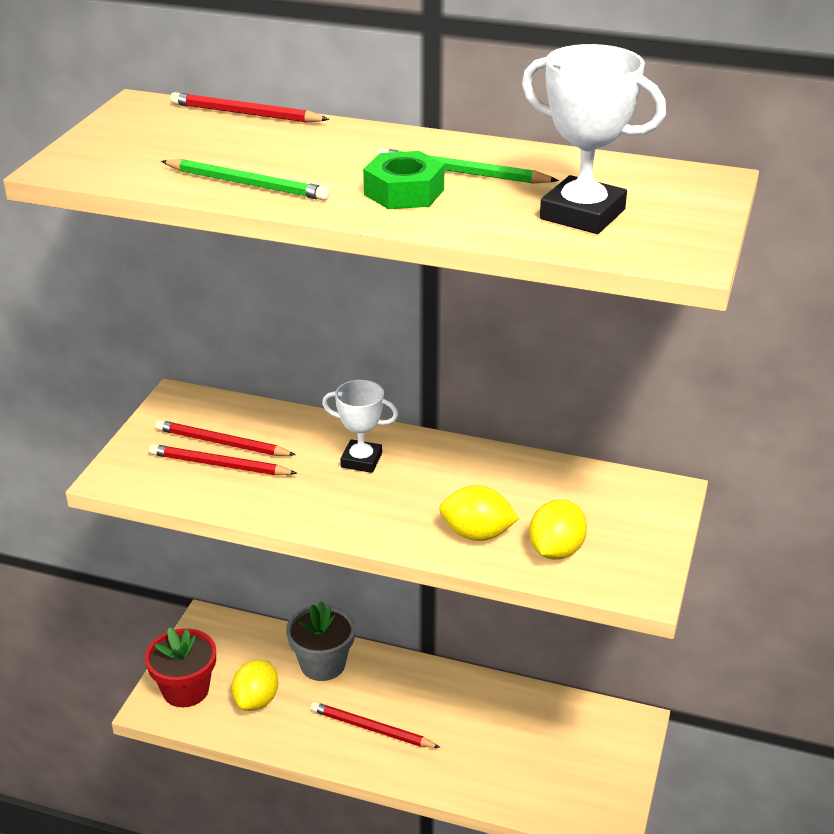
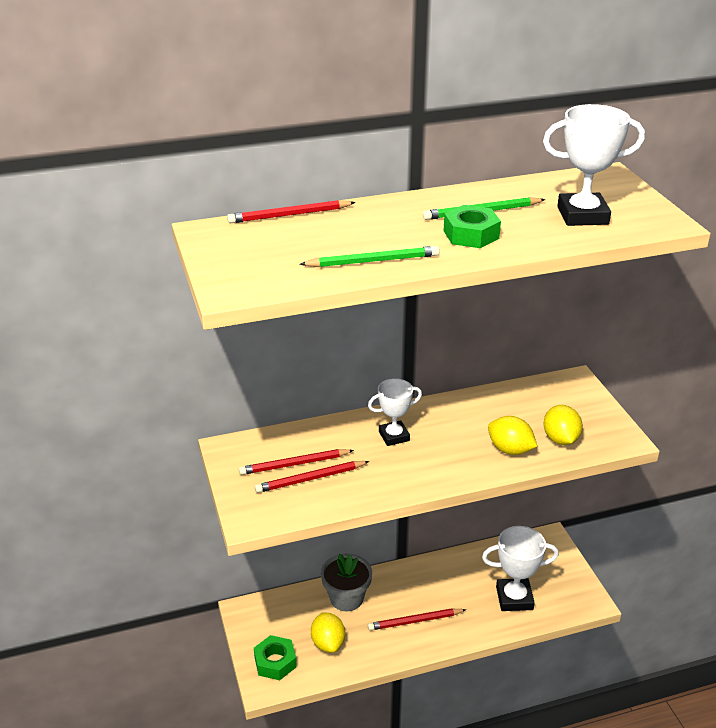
camera: 35 degrees left, 0 degrees up
red flower pot [145,627,216,707] -> green nut [254,635,297,680]
yellow lemon [439,485,519,541] -> yellow lemon turned 60 degrees clockwise [488,416,538,455]
none -> white trophy [482,526,559,611]

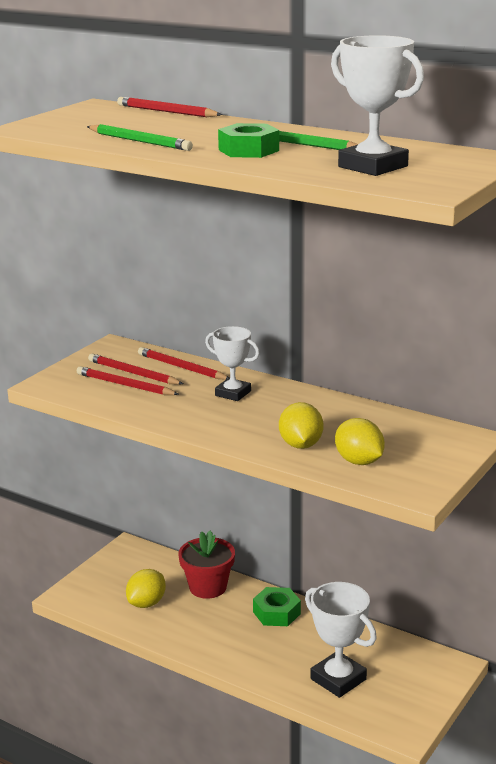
camera: 50 degrees right, 10 degrees down
green nut [254,635,297,680] -> green nut moved to [253,587,301,626]
grey flower pot [321,553,372,611] -> red flower pot [178,531,235,599]
red pencil [368,608,466,631] -> red pencil moved to [138,347,229,380]
yellow lemon [544,405,583,445] -> yellow lemon turned 75 degrees counterclockwise [335,418,385,465]

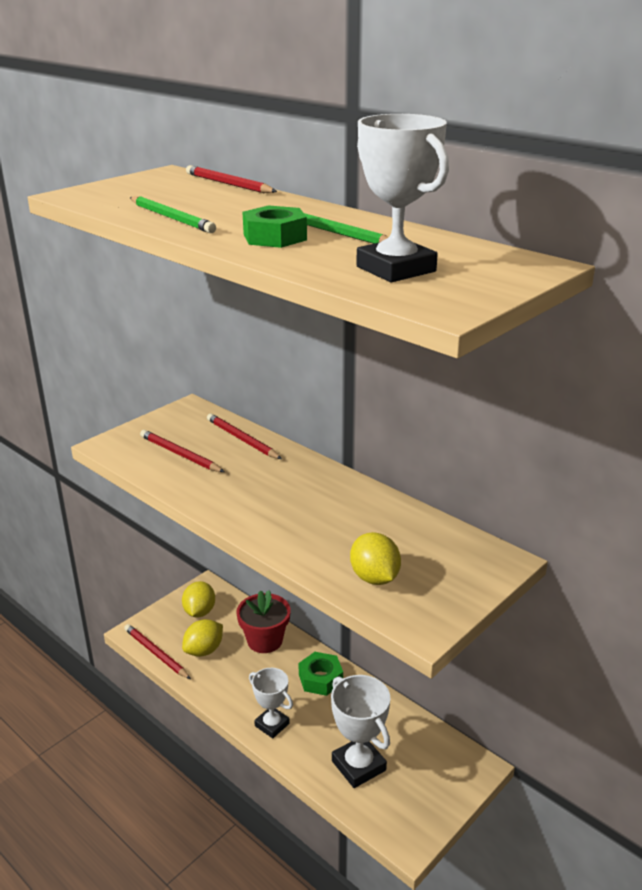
camera: 10 degrees right, 5 degrees up
red pencil [88,354,183,385] -> red pencil moved to [124,624,191,679]
white trophy [205,326,260,401] -> white trophy moved to [249,668,293,738]
yellow lemon [279,402,323,449] -> yellow lemon moved to [182,581,215,618]

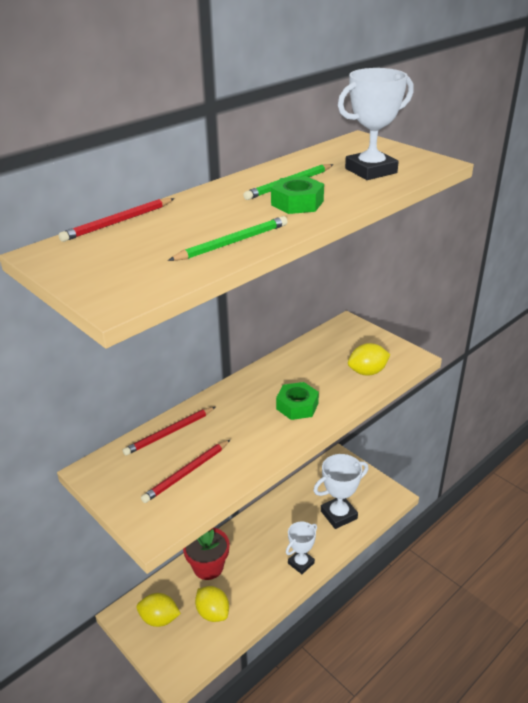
camera: 85 degrees left, 5 degrees up
red pencil [124,624,191,679] -> none
green nut [298,652,343,696] -> green nut moved to [276,382,319,420]

